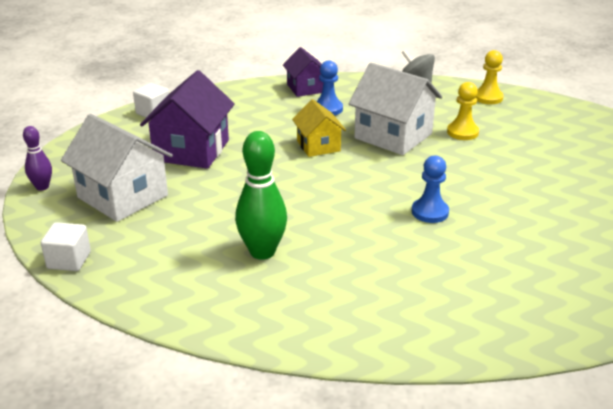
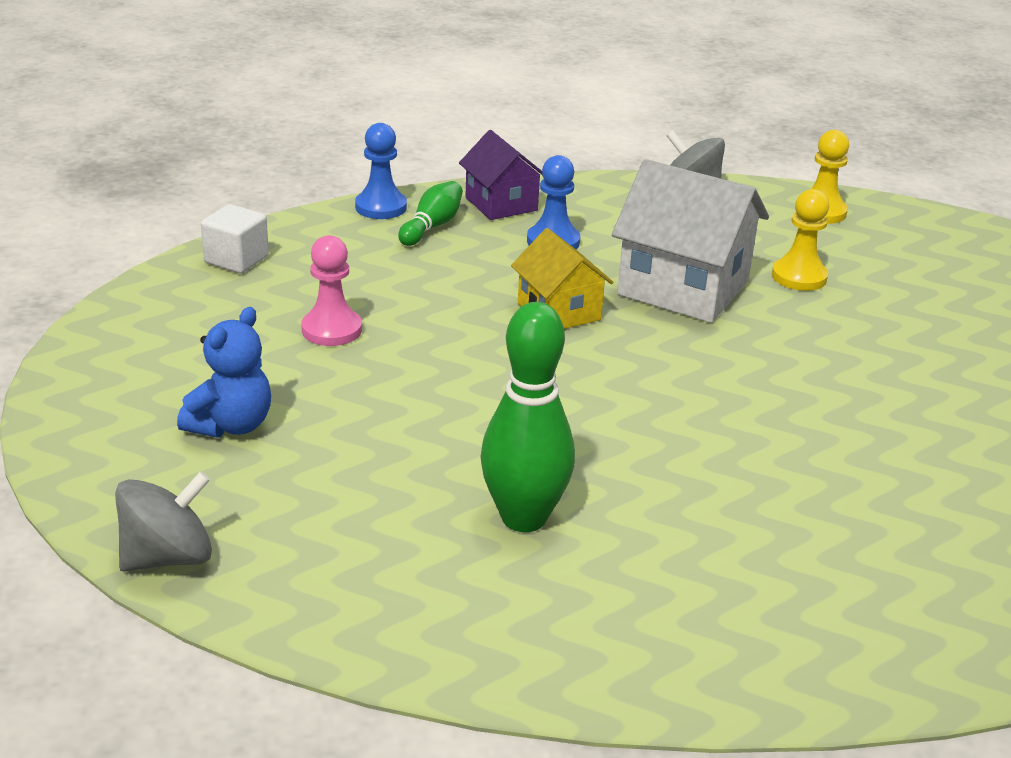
camera: 10 degrees left, 0 degrees up
purple bowling pin [23,126,52,191] -> none
white cube [41,222,91,271] -> grey spinning top [115,471,212,572]
white house [61,114,173,222] -> blue teddy bear [177,307,271,438]
purple house [140,70,235,169] -> pink pawn [301,235,362,346]
blue pawn [412,156,449,223] -> blue pawn moved to [355,123,407,219]
none -> green bowling pin [398,181,463,246]

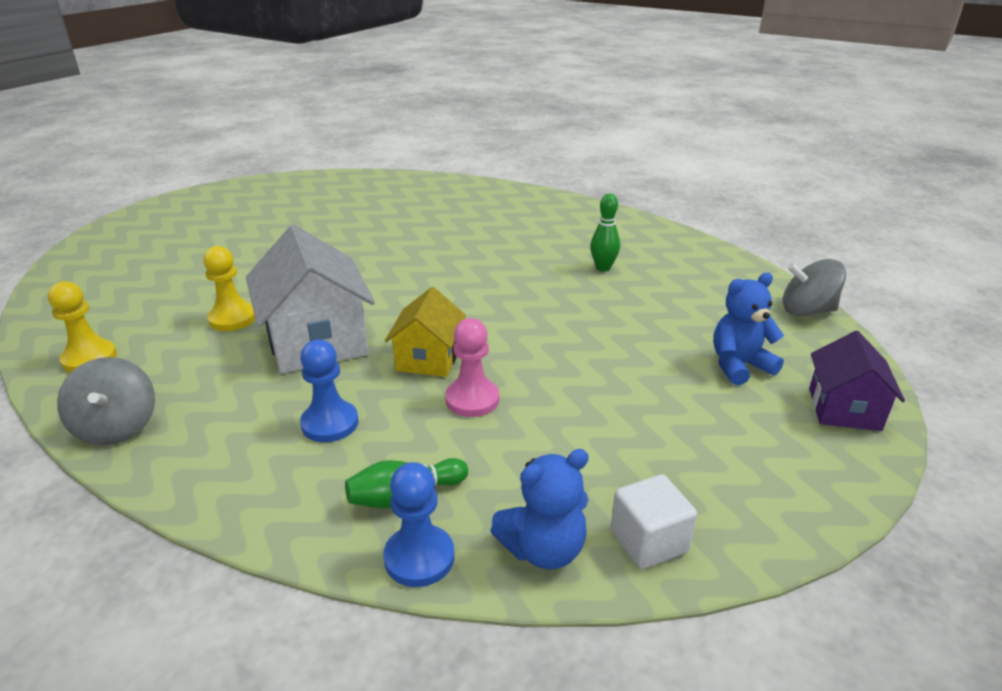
camera: 140 degrees left, 0 degrees up
pink pawn [301,235,362,346] -> pink pawn moved to [445,318,499,417]
purple house [459,130,542,220] -> purple house moved to [809,331,905,431]
green bowling pin [480,302,575,532] -> green bowling pin [590,194,620,271], size x0.57
none -> blue teddy bear [490,449,589,569]

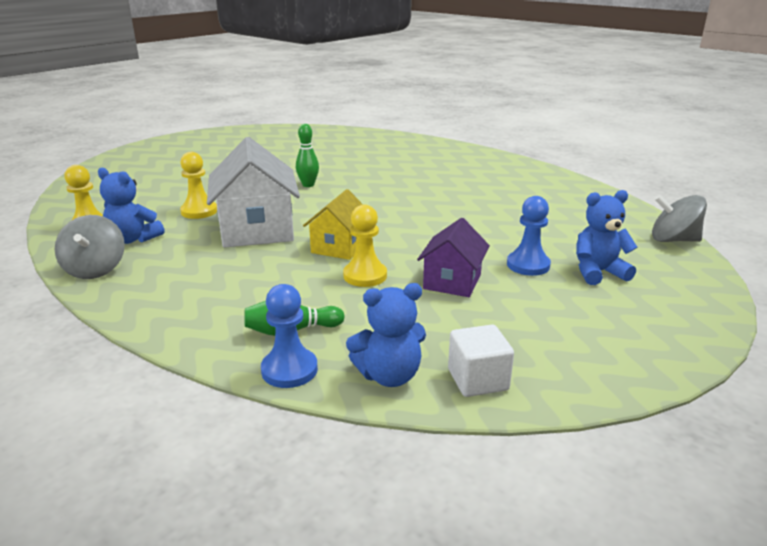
camera: 10 degrees right, 5 degrees down
blue pawn [300,340,359,442] -> blue pawn moved to [507,196,551,276]
pink pawn [445,318,499,417] -> yellow pawn [343,204,387,287]
green bowling pin [590,194,620,271] -> green bowling pin moved to [296,124,319,187]
purple house [809,331,905,431] -> purple house moved to [417,218,490,297]
none -> blue teddy bear [98,168,164,244]

